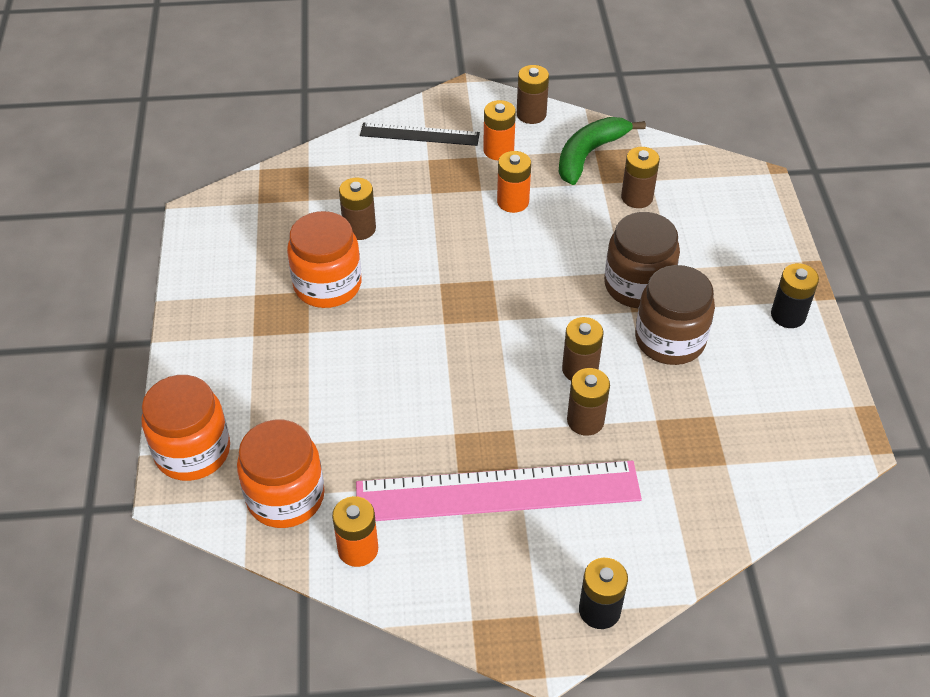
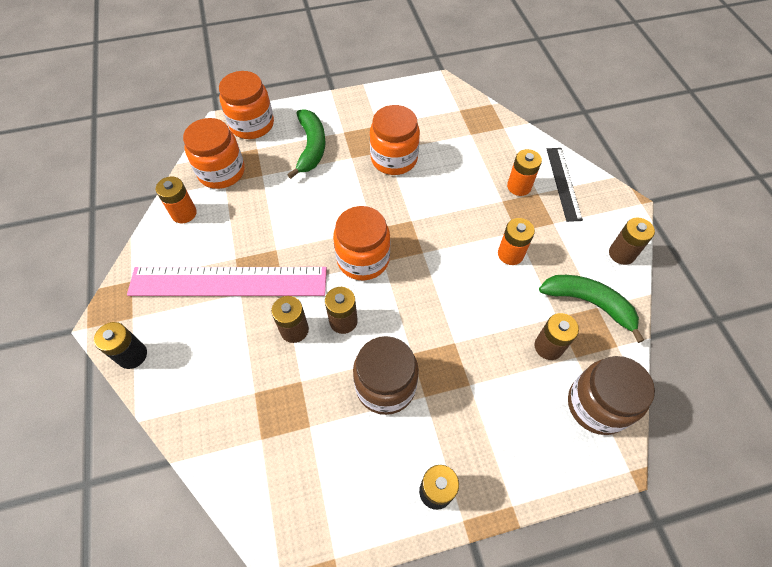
camera: 80 degrees right, 10 degrees up
brown battery [339,178,376,240] -> none
pink ruler [356,460,642,521] -> pink ruler turned 75 degrees counterclockwise [127,267,327,296]
orange battery [483,100,516,160] -> orange battery moved to [507,149,542,196]
brown jar [604,212,680,308] -> brown jar moved to [568,356,655,435]
none -> green banana [287,109,326,179]
none -> orange jar [333,206,390,280]

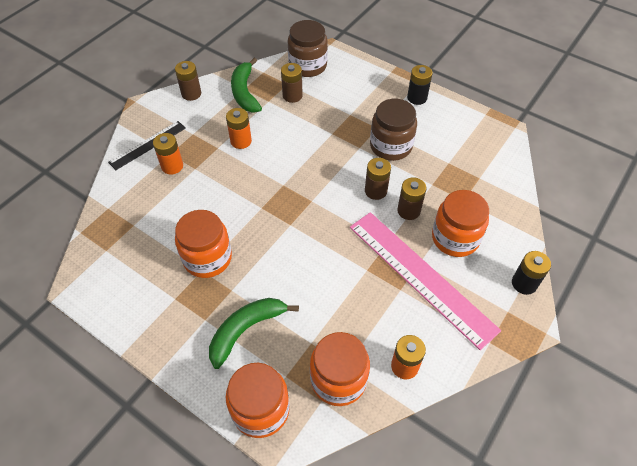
camera: 130 degrees left, 5 degrees down
orange jar [333,206,390,280] -> orange jar moved to [432,190,489,257]

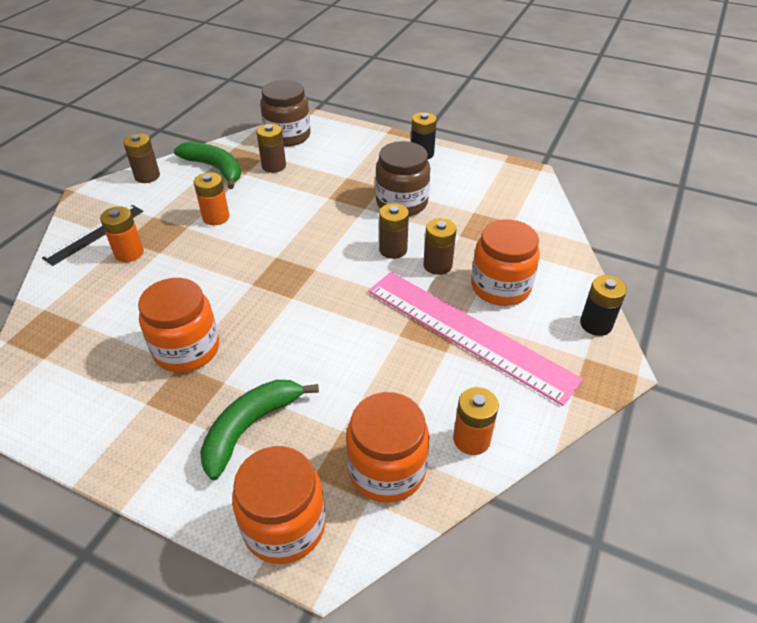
camera: 10 degrees left, 10 degrees down
green banana [231,58,262,112] -> green banana turned 150 degrees clockwise [174,142,241,189]

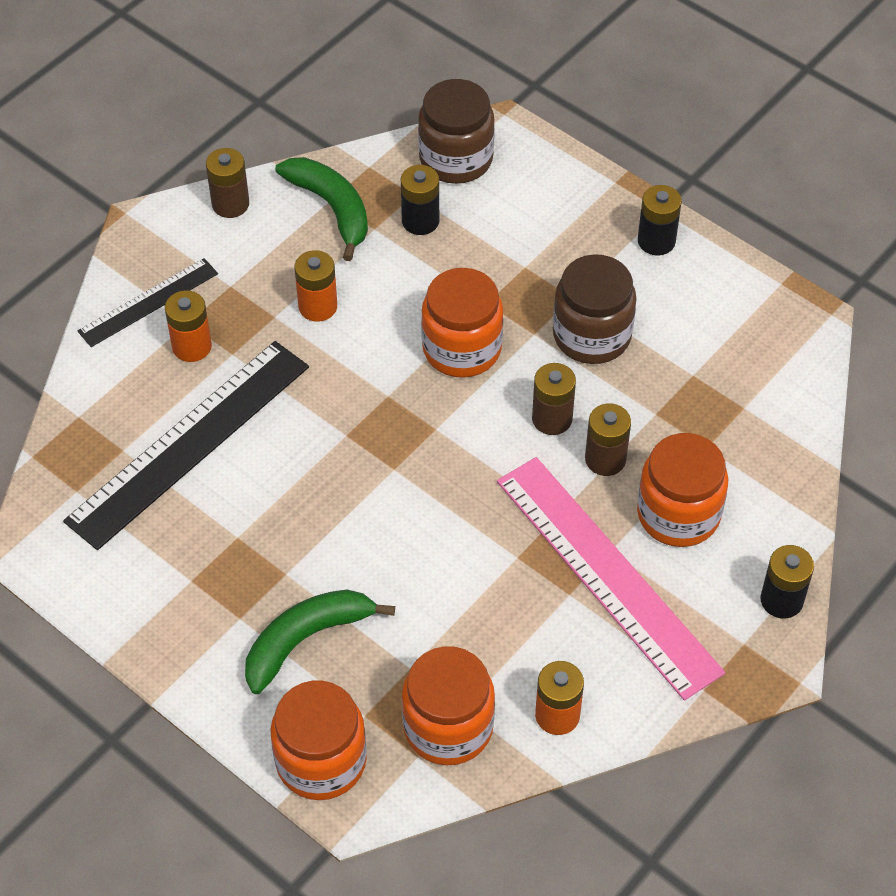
camera: 15 degrees right, 10 degrees up
orange jar [138,278,219,372] -> orange jar moved to [421,268,503,378]
brown battery [256,124,286,173] -> black battery [401,165,439,235]
none -> black ruler [63,341,309,550]

